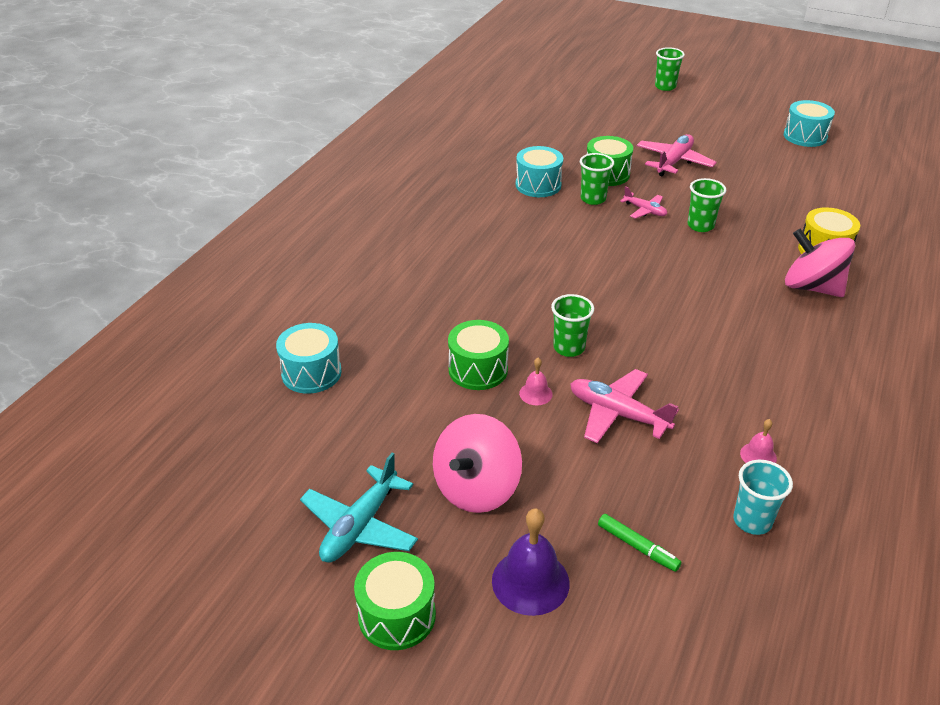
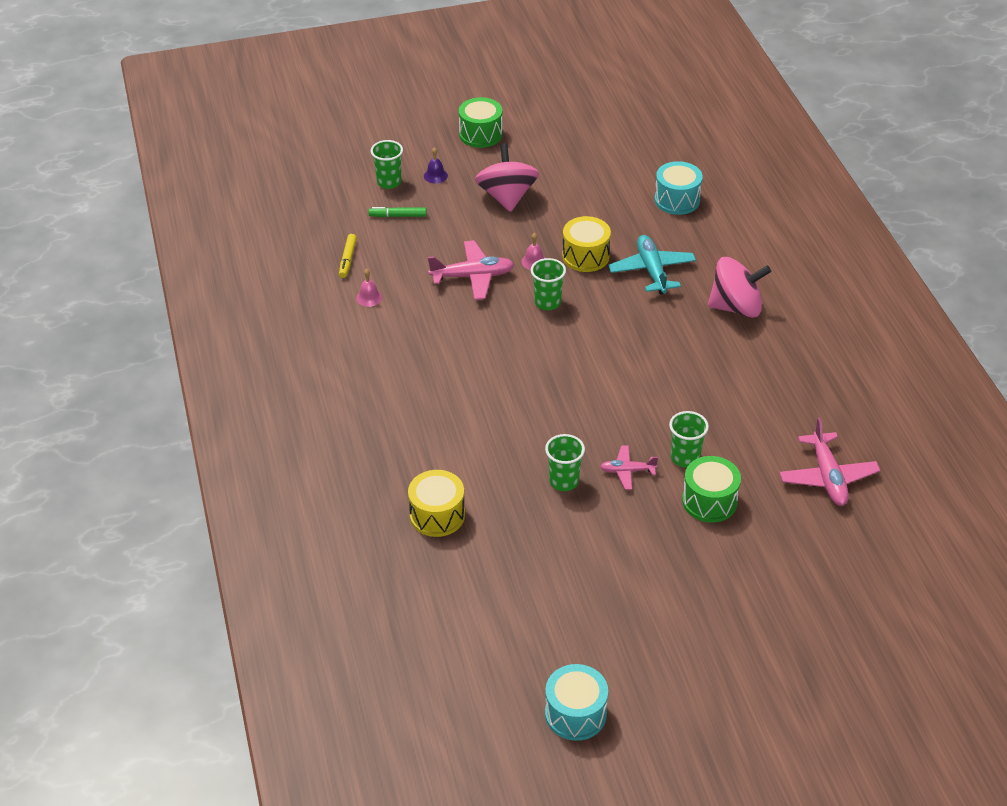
camera: 140 degrees right, 5 degrees up
turquoise plane [300,453,418,562] -> turquoise plane moved to [608,235,696,294]
green drum [448,320,509,390] -> yellow drum [562,216,611,272]
purple bell [492,508,569,616] -> purple bell [424,147,448,183], size x0.52
turquoise drum [516,146,563,197] -> none
pink plane [637,134,717,176] -> pink plane moved to [779,417,880,506]
green cup [655,47,685,91] -> green cup moved to [371,140,403,189]
turquoise cup [733,460,793,535] -> yellow marker [339,234,357,278]
pink spinning top [785,229,855,297] -> pink spinning top moved to [708,257,771,318]

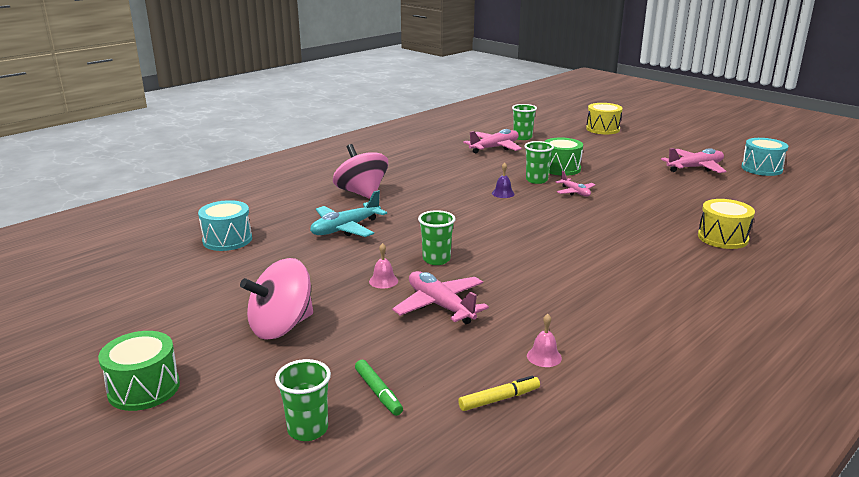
camera: 120 degrees left, 20 degrees down
purple bell [424,147,448,183] -> purple bell moved to [492,163,515,198]
green cup [545,434,585,491] -> green cup moved to [512,104,537,140]
yellow drum [562,216,611,272] -> yellow drum moved to [586,103,623,134]
none -> pink plane [661,148,726,173]

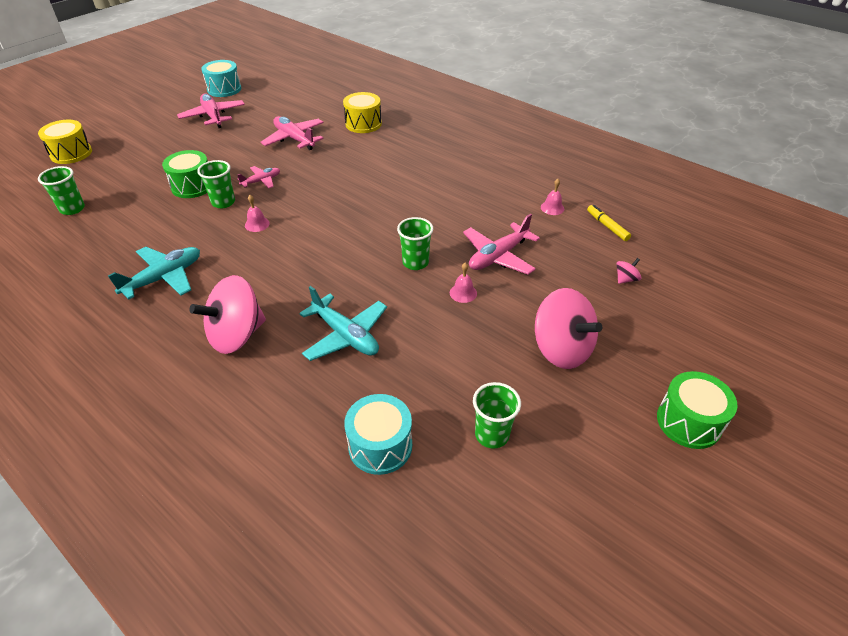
camera: 95 degrees left, 20 degrees up
green cup [275,359,331,441] -> green cup moved to [473,382,521,449]
green marker [355,359,403,416] -> pink spinning top [616,258,642,284]
pink plane [463,129,522,154] -> pink plane moved to [261,116,324,150]
purple bell [492,163,515,198] -> pink bell [245,195,270,232]
none -> turquoise plane [108,247,200,300]

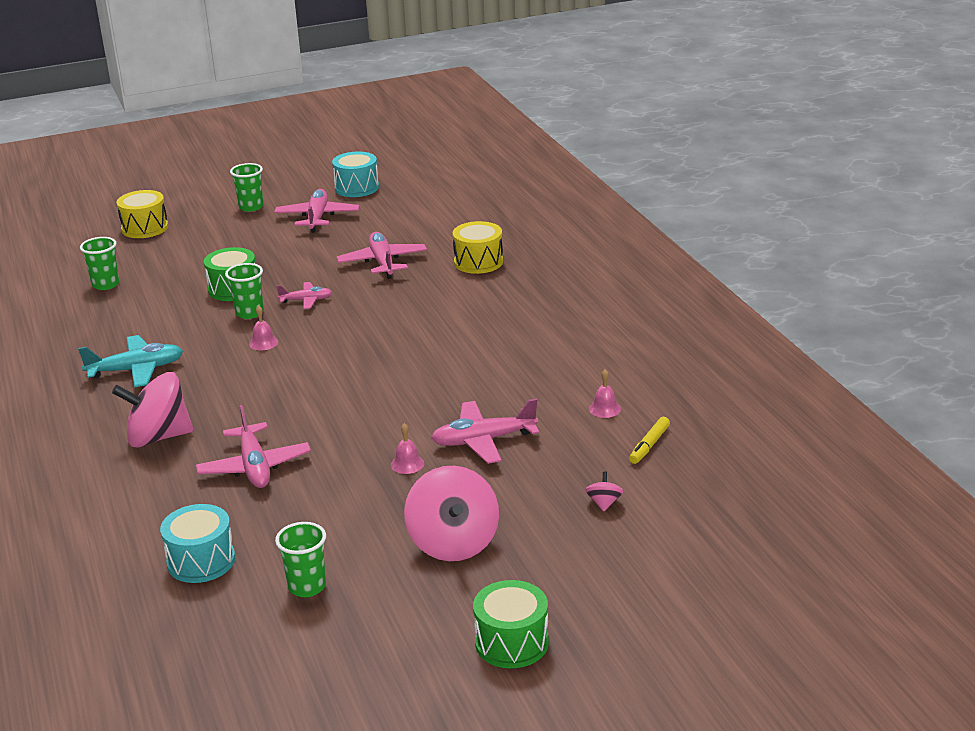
camera: 30 degrees right, 15 degrees down
turquoise plane [299,286,387,361] -> pink plane [196,405,311,488]
green cup [397,217,433,270] -> green cup moved to [230,163,263,212]
yellow marker [587,205,631,241] -> yellow marker turned 150 degrees counterclockwise [629,417,670,464]
pink spinning top [616,258,642,284] -> pink spinning top turned 75 degrees counterclockwise [585,471,623,512]

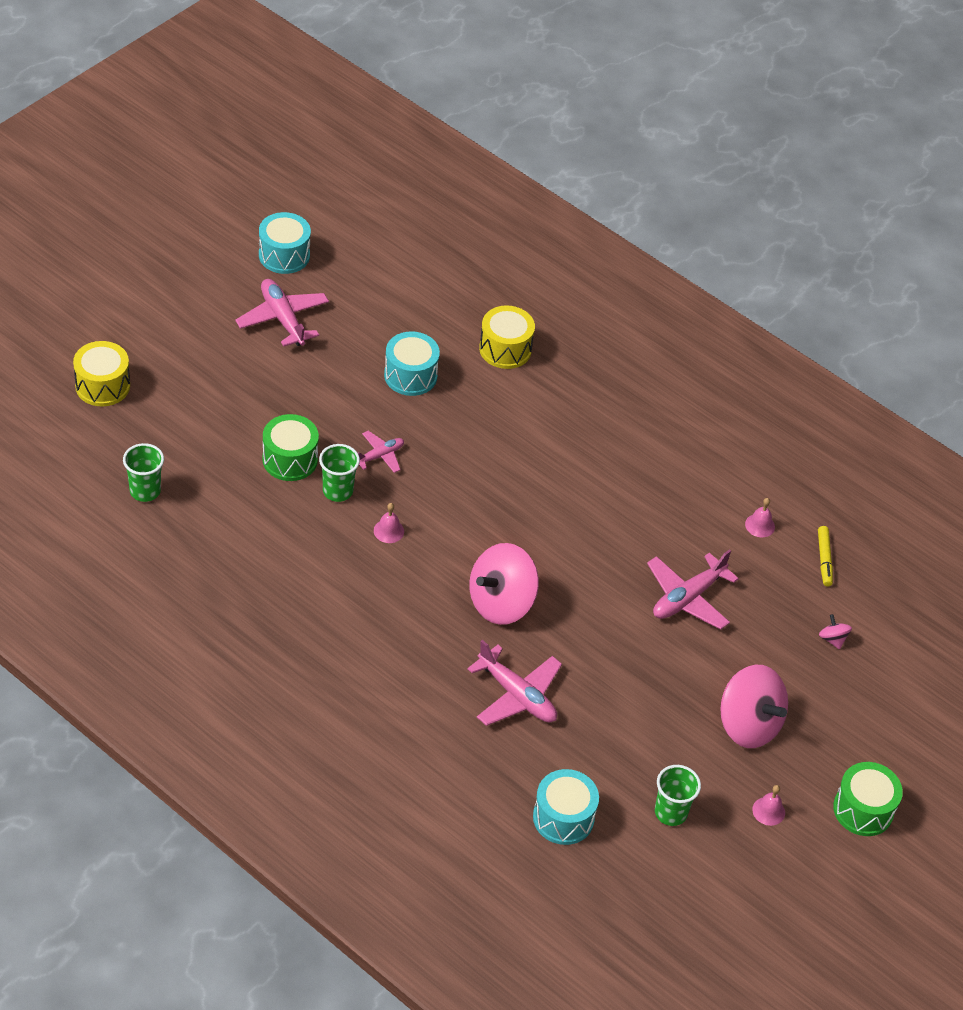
camera: 35 degrees left, 20 degrees up
turquoise plane [78,335,183,387] -> none
pink spinning top [112,372,193,447] -> pink spinning top moved to [469,543,539,625]
green cup [230,163,263,212] -> none
pink plane [337,232,427,279] -> turquoise drum [384,331,440,396]
pink bell [391,423,424,474] -> pink bell moved to [752,785,785,826]

